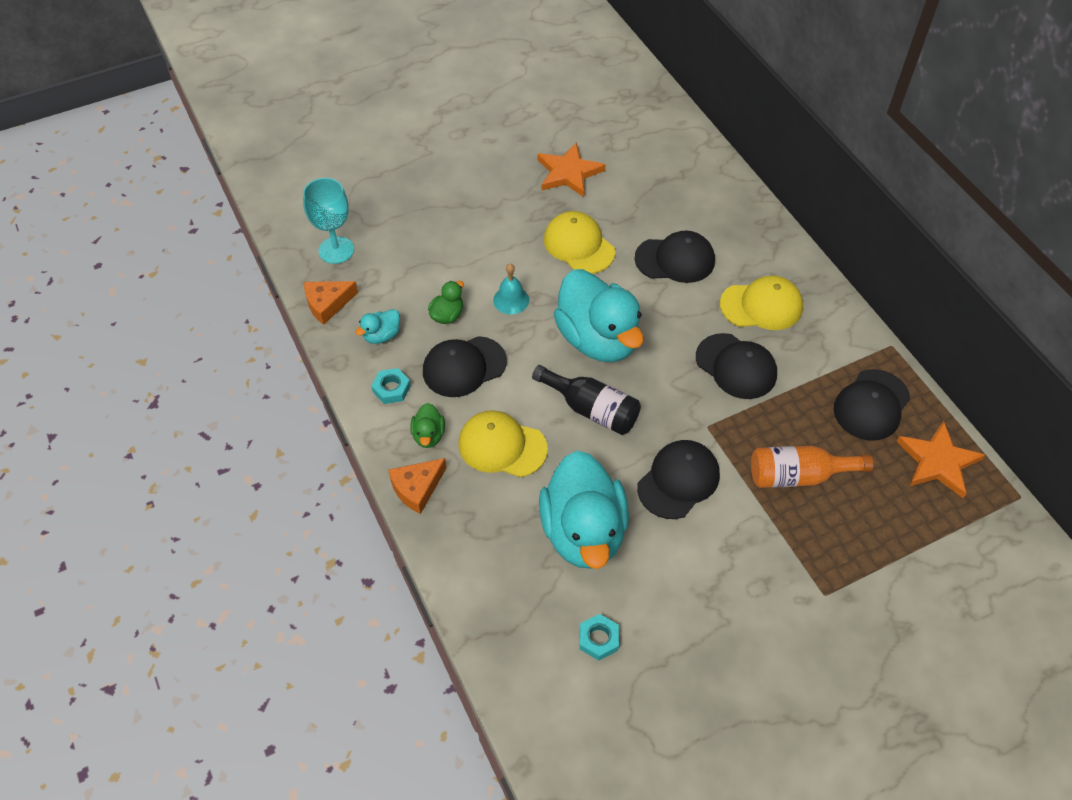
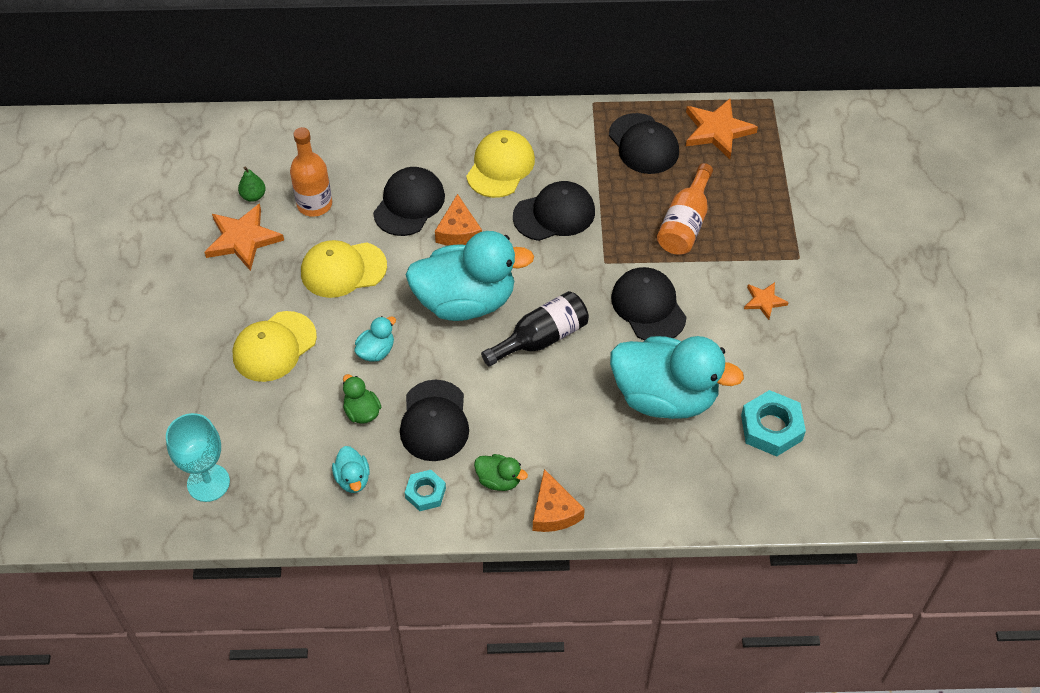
camera: 65 degrees left, 0 degrees up
orange cheese [304,281,358,325] -> orange cheese moved to [435,194,482,245]
yellow cap [458,410,548,477] -> yellow cap moved to [232,311,317,382]
turquoise bell [493,264,529,315] -> turquoise duck [355,316,396,362]
turquoise nut [580,614,619,661] -> turquoise nut [741,390,806,457], size x1.62
none -> green pear [238,167,266,202]
none -> orange bottle [290,127,332,217]
none -> orange star [744,282,789,320]

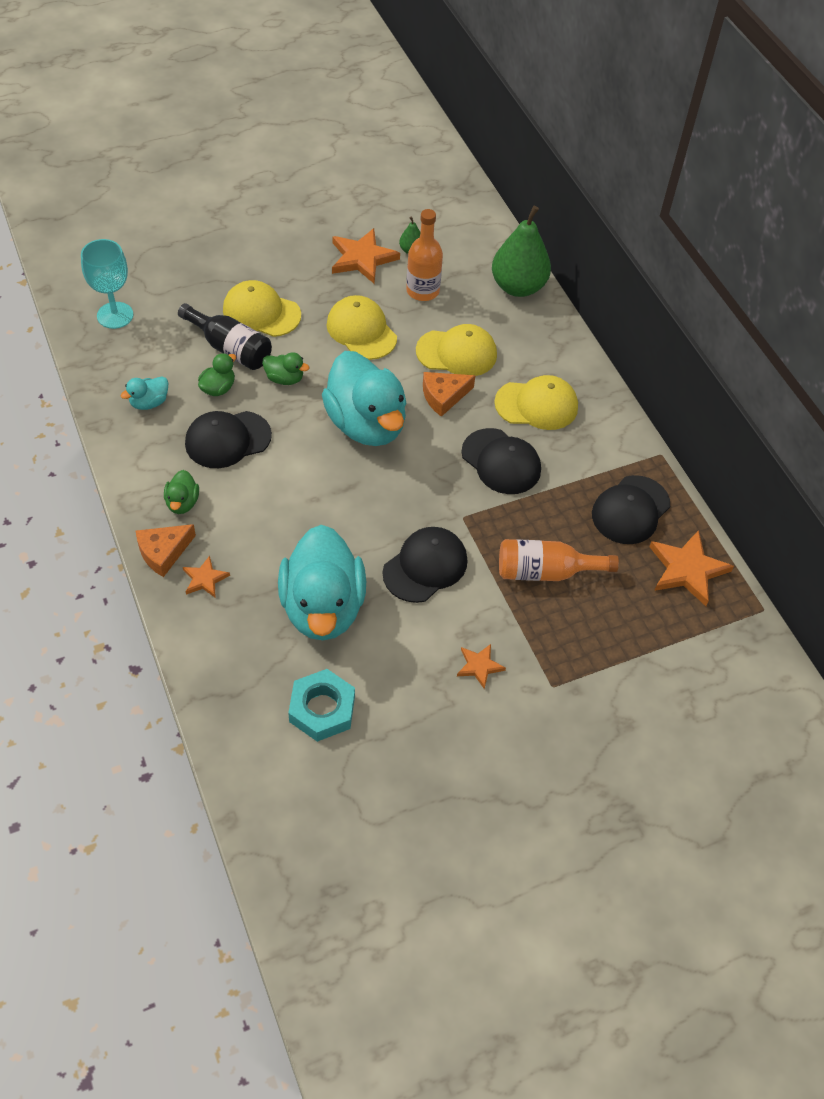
camera: 65 degrees right, 0 degrees up
turquoise duck [355,316,396,362] -> green duck [262,352,309,385]
black cap [373,167,445,236] -> yellow cap [416,324,497,376]
turquoise nut [405,470,446,511] -> none
black bottle [481,291,589,367] -> black bottle moved to [178,303,272,370]
none -> orange star [183,556,230,598]
none -> green pear [492,206,551,297]

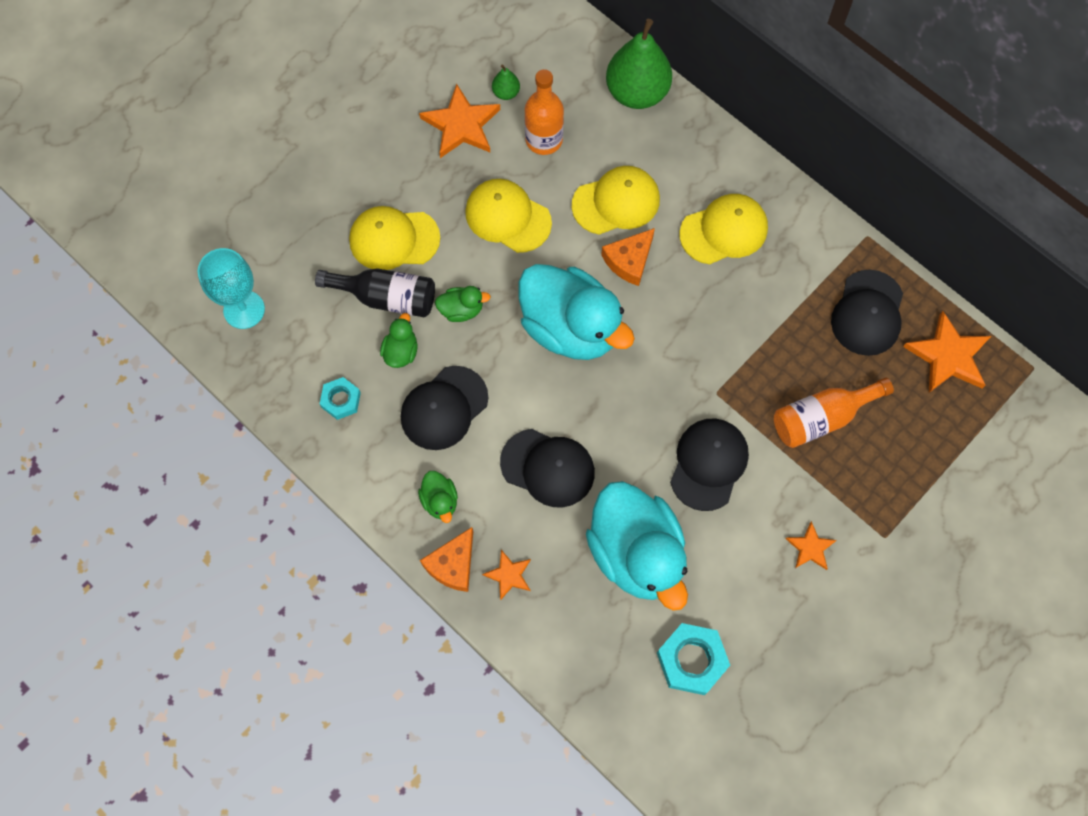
camera: 20 degrees left, 15 degrees up
turquoise duck [120,376,168,410] -> turquoise nut [320,377,361,420]
black cap [461,428,541,494] -> black cap moved to [500,429,595,507]

